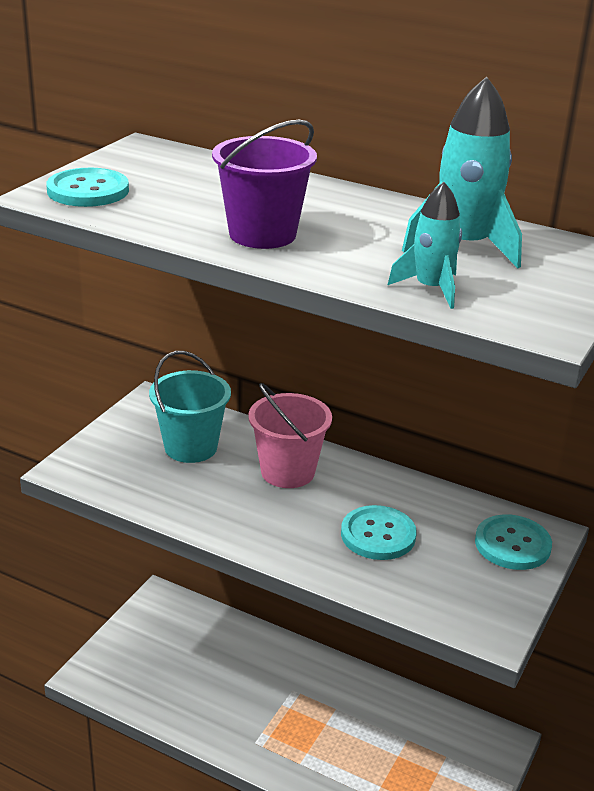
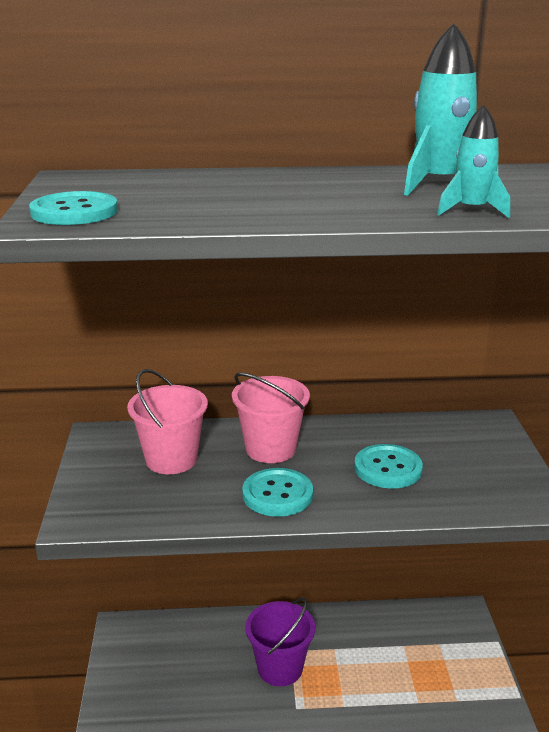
camera: 30 degrees left, 5 degrees down
turquoise bucket [149,351,231,463] -> pink bucket [127,369,208,474]
purple bucket [212,120,317,249] -> purple bucket moved to [245,598,315,686]
turquoise button [475,514,552,570] -> turquoise button moved to [242,468,313,517]

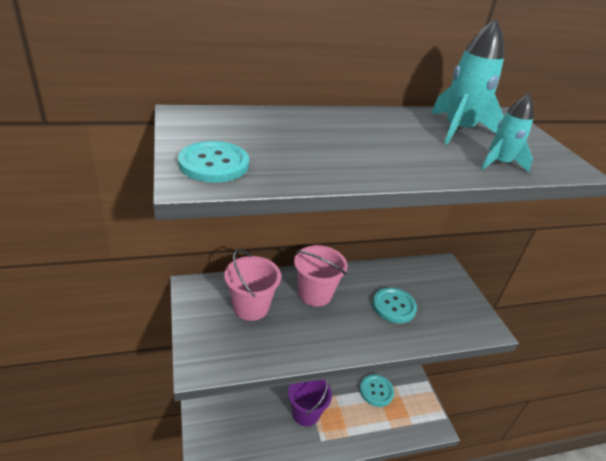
camera: 15 degrees left, 10 degrees up
turquoise button [242,468,313,517] -> turquoise button moved to [360,374,394,407]

